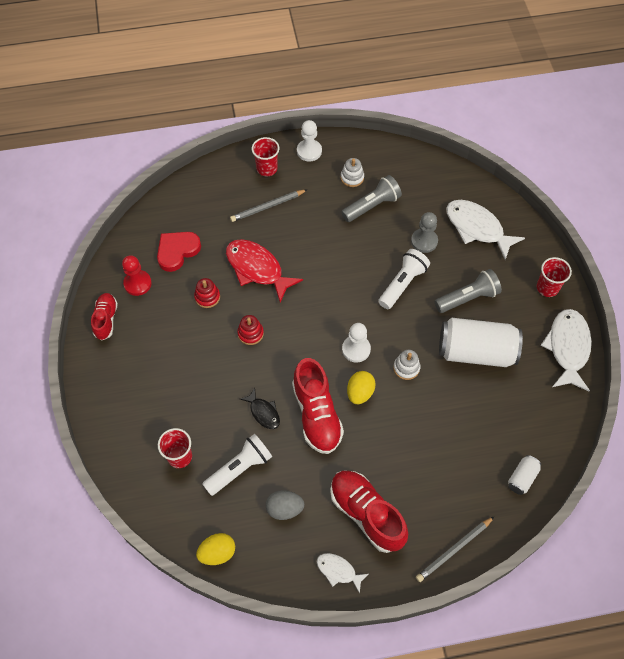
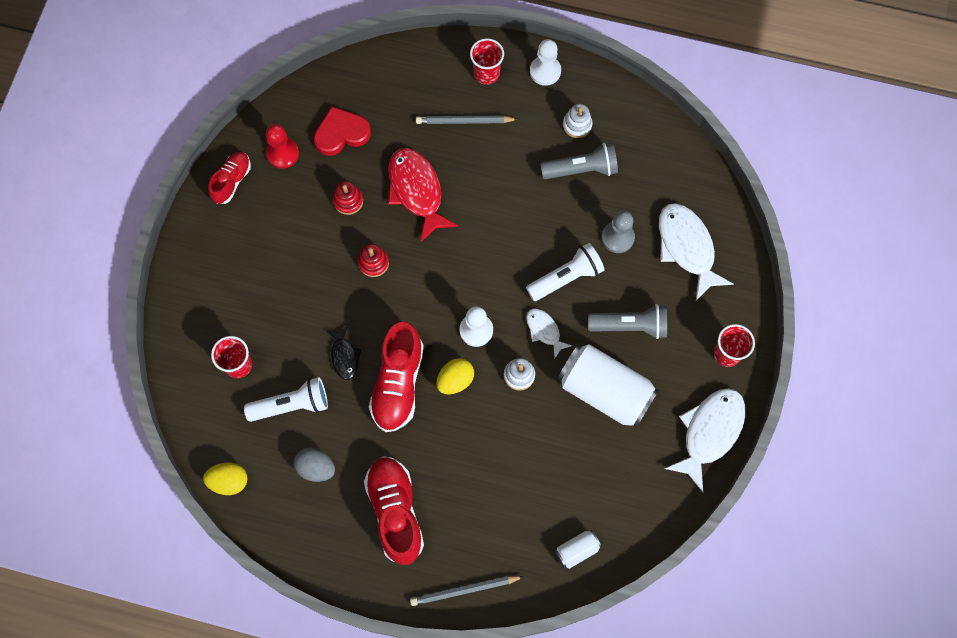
camera: 25 degrees right, 10 degrees up
white fish [317,553,369,593] -> white fish moved to [526,308,572,358]

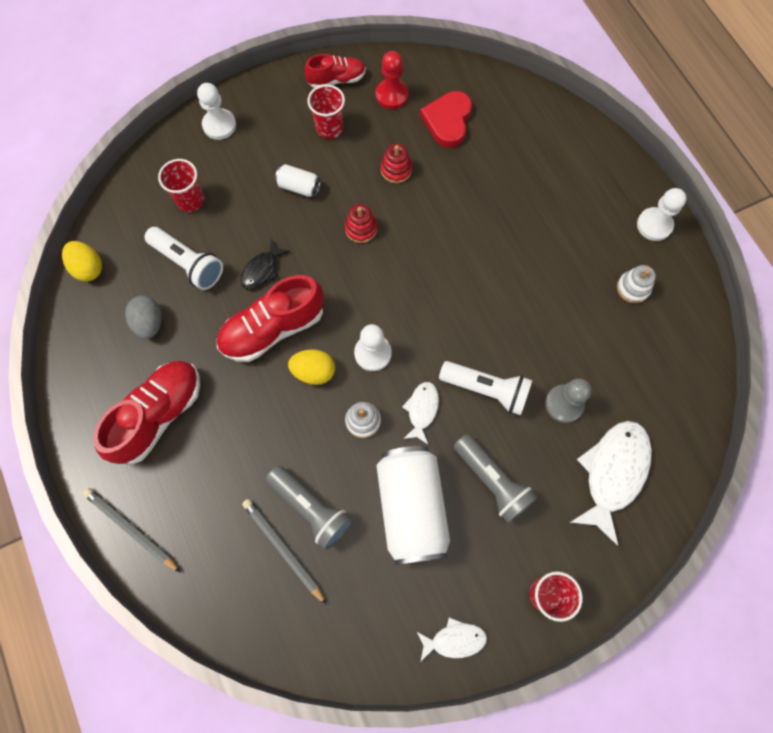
camera: 50 degrees right, 0 degrees up
red heart [314,106,371,156] -> red heart turned 105 degrees counterclockwise [420,91,472,148]
red fish [388,148,458,243] -> none
grey pencil [416,115,518,124] -> grey pencil moved to [242,499,327,605]
red cup [470,38,504,85] -> red cup moved to [307,84,345,139]
grey flashlight [540,142,618,179] -> grey flashlight moved to [266,466,352,550]
white can [555,530,601,569] -> white can moved to [275,164,321,197]
white fish [665,388,746,492] -> white fish [416,617,487,661], size x0.53
none -> white pawn [197,83,236,140]

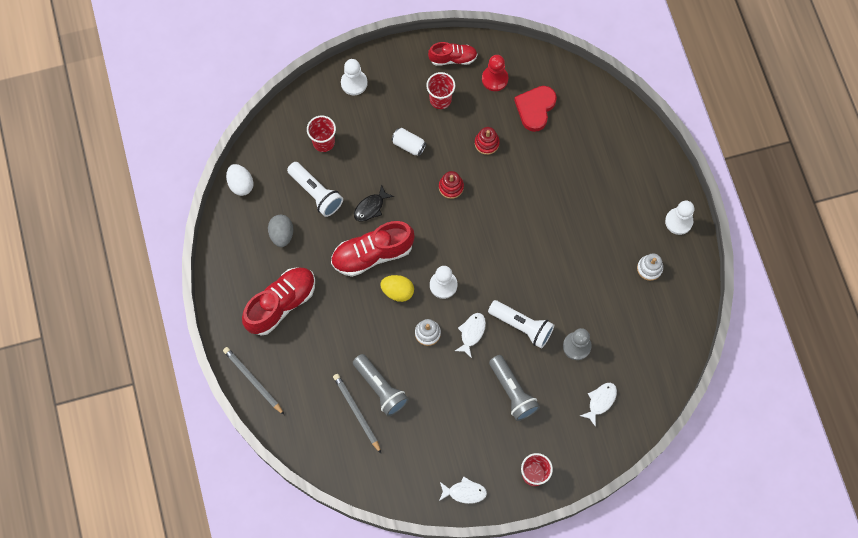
camera: 10 degrees right, 0 degrees up
yellow egg [62,241,102,281] -> white egg [226,164,254,196]
white can [376,446,450,565] -> none
white fish [569,421,652,546] -> white fish [580,383,617,427], size x0.53

